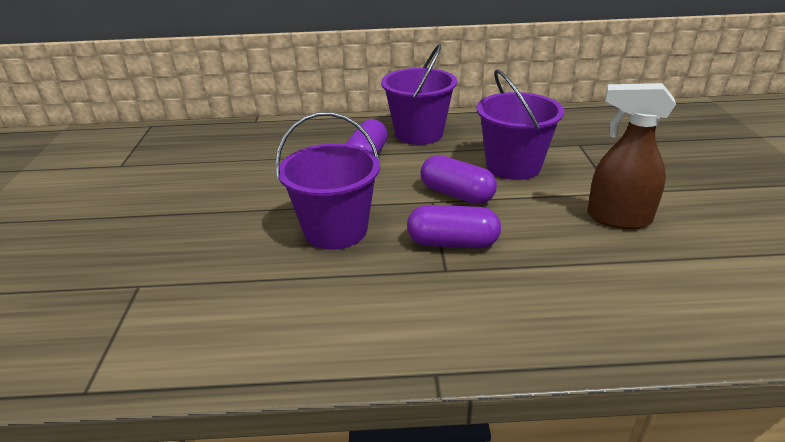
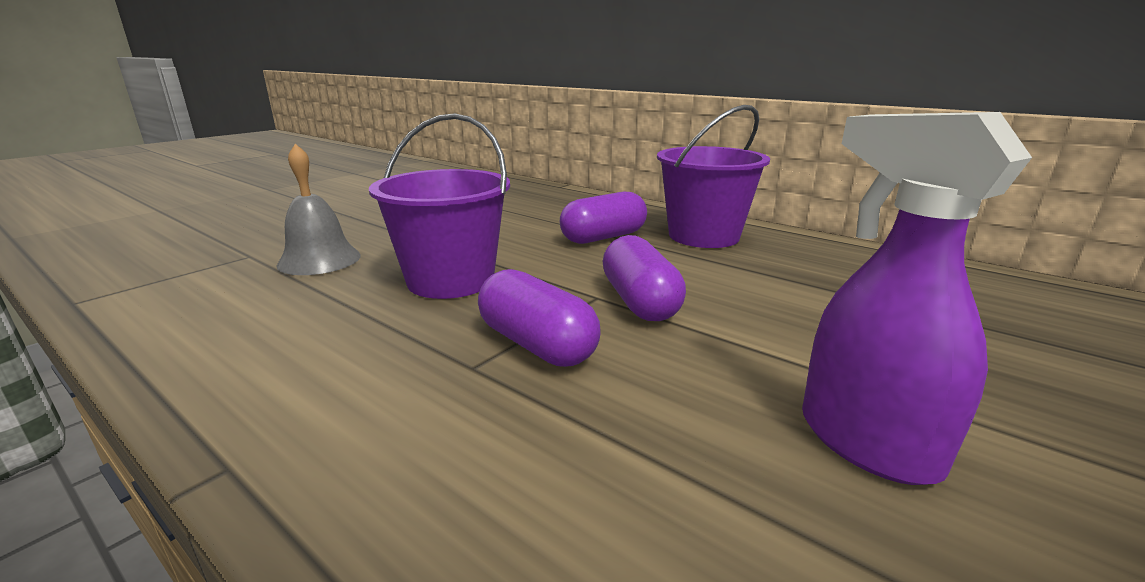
camera: 40 degrees right, 10 degrees down
purple bucket [476,69,564,180] -> none
brown spray bottle [587,83,676,229] -> purple spray bottle [802,112,1032,485]
none -> grey bell [276,144,361,275]

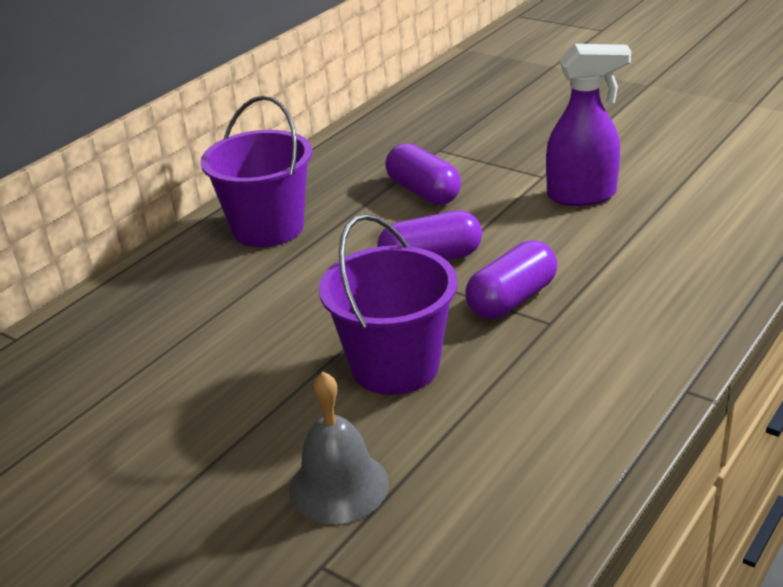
camera: 90 degrees left, 10 degrees up
purple capsule [560,192,647,244] -> purple capsule moved to [385,143,461,205]
purple spray bottle [802,112,1032,485] -> purple spray bottle turned 150 degrees counterclockwise [546,44,631,206]

